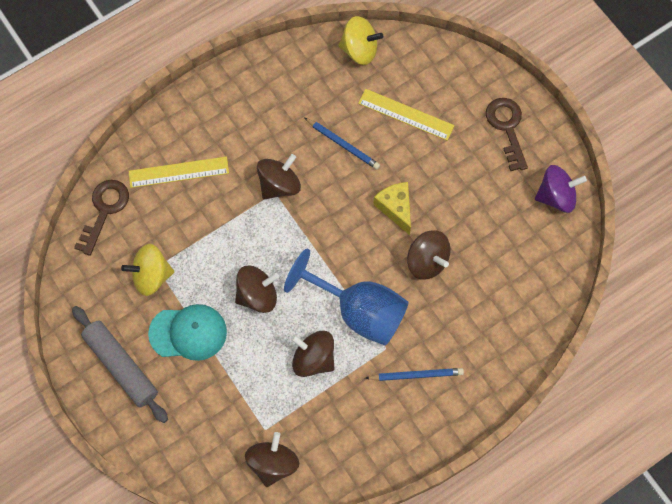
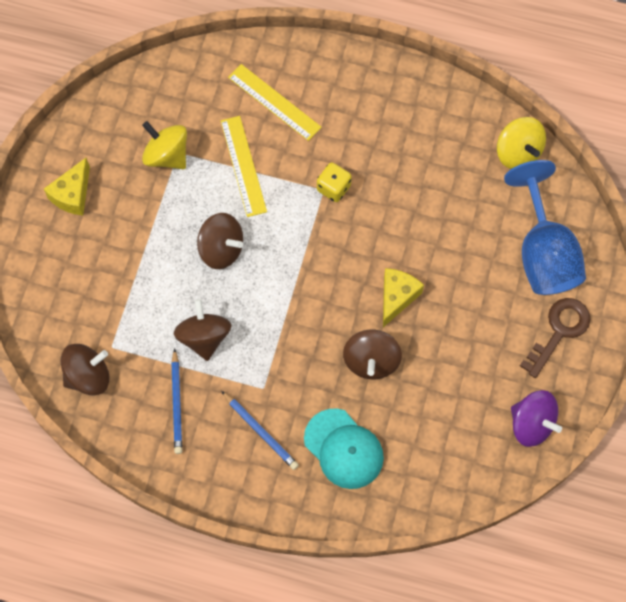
camera: 50 degrees right, 0 degrees up
grey rolling pin [72,306,168,423] -> yellow cheese [44,158,90,216]
brown key [74,180,129,256] -> none
turquoise cap [148,304,227,361] -> turquoise cap moved to [304,408,384,489]
brown spinning top [257,154,301,199] -> yellow dice [317,162,352,202]
blue goblet [284,249,409,346] -> blue goblet moved to [504,160,586,295]
blue pencil [305,118,380,170] -> blue pencil moved to [171,348,182,454]
yellow ruler [358,89,455,141] -> yellow ruler moved to [221,116,267,217]

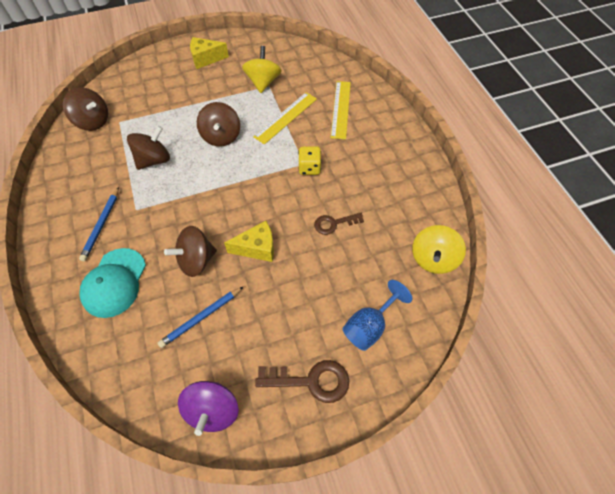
camera: 55 degrees right, 10 degrees down
blue pencil [171,348,182,454] -> blue pencil moved to [158,287,243,348]
blue goblet [504,160,586,295] -> blue goblet [343,280,412,351], size x0.60
none -> brown key [314,213,364,235]

